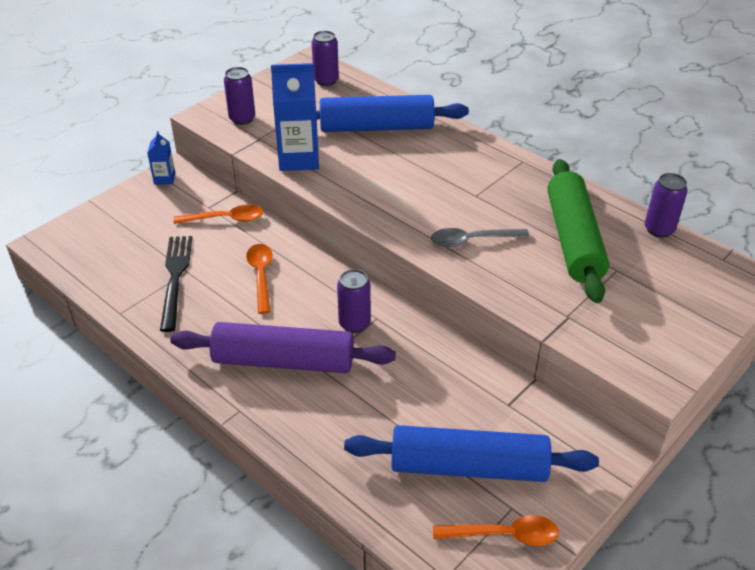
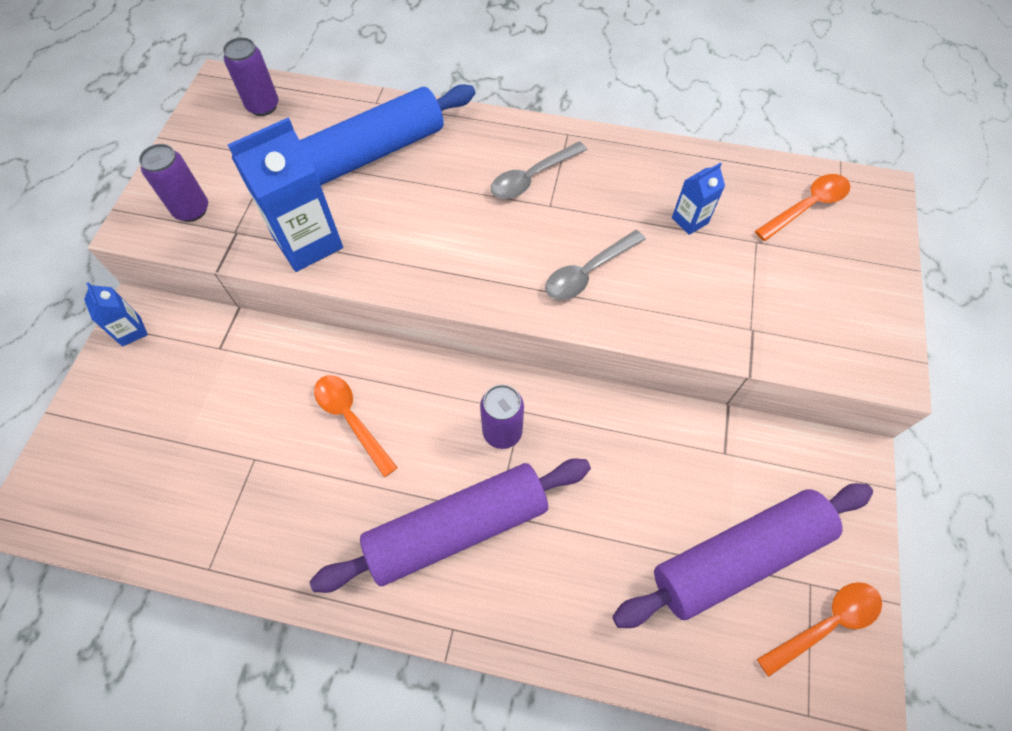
camera: 30 degrees left, 20 degrees up
black fork [160,236,192,332] -> none
orange spoon [173,205,263,224] -> orange spoon moved to [755,174,850,241]
blue rolling pin [344,425,599,482] -> purple rolling pin [612,483,873,628]
green rolling pin [547,159,609,303] -> blue carton [672,162,725,235]
purple can [645,173,688,238] -> none
none -> grey spoon [491,141,587,199]

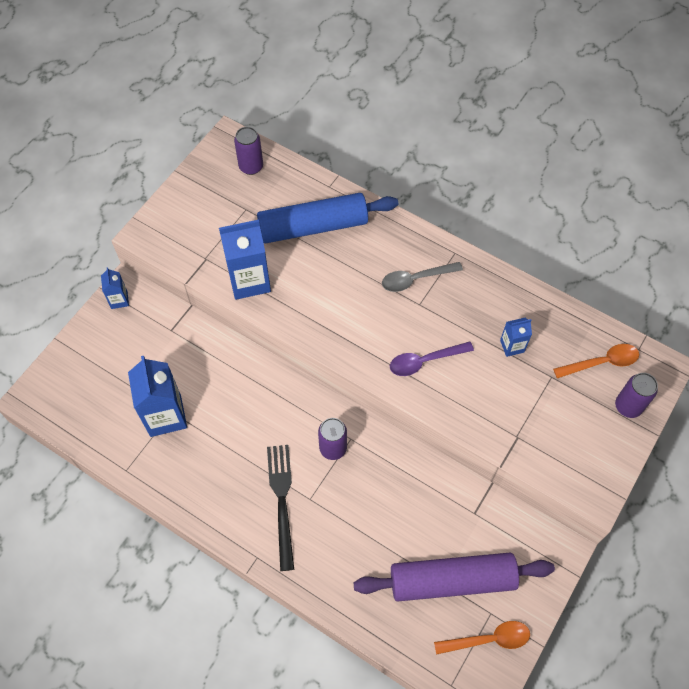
camera: 20 degrees right, 0 degrees up
purple can [139,144,208,222] -> purple can moved to [615,373,658,418]
purple rolling pin [310,459,591,593] -> black fork [267,445,294,571]
orange spoon [314,375,398,477] -> none
grey spoon [545,230,646,300] -> purple spoon [390,341,474,376]
none -> blue carton [128,356,187,437]

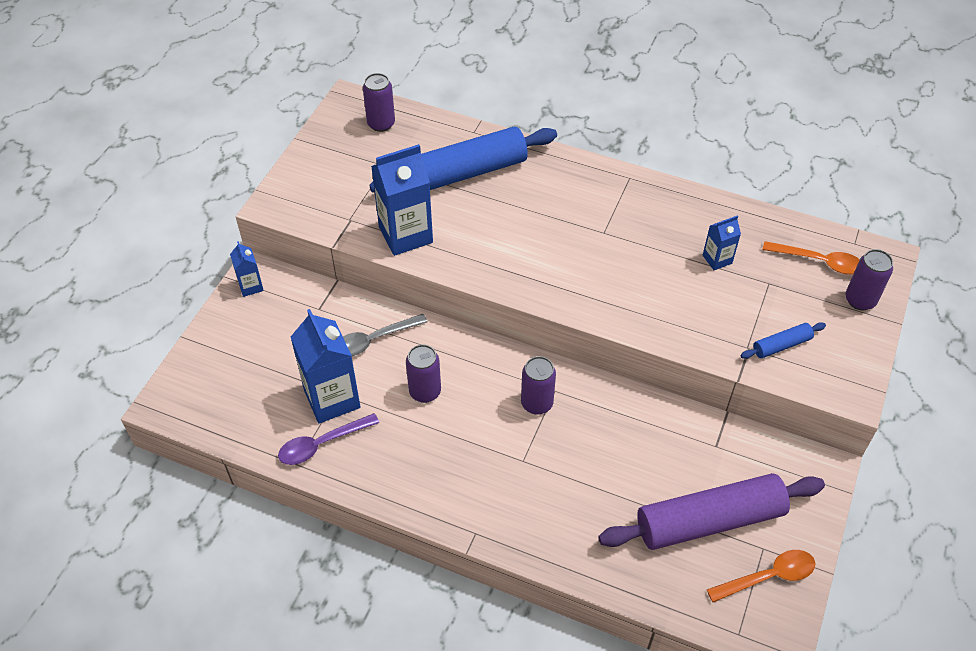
camera: 10 degrees left, 10 degrees down
black fork [267,445,294,571] -> none
grey spoon [382,262,463,292] -> grey spoon moved to [343,314,428,356]
purple spoon [390,341,474,376] -> purple spoon moved to [278,413,379,465]
orange spoon [553,344,639,378] -> orange spoon turned 45 degrees clockwise [762,241,860,275]
none -> purple can [406,344,441,403]
none -> blue rolling pin [740,322,826,359]

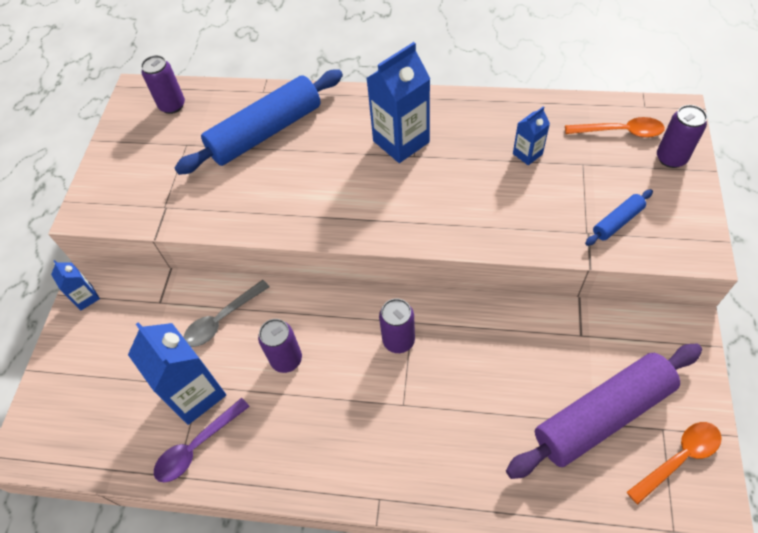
camera: 10 degrees left, 5 degrees up
blue carton [371,144,433,256] -> blue carton moved to [366,42,430,163]

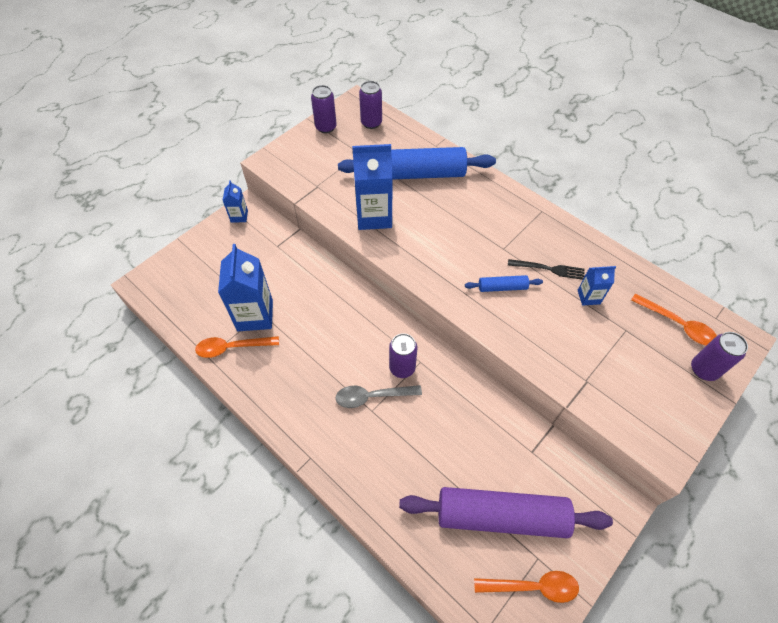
camera: 30 degrees right, 0 degrees up
purple spoon [154,398,250,483] -> orange spoon [195,336,279,358]
grey spoon [184,280,269,347] -> grey spoon moved to [335,385,422,408]
purple can [258,319,302,373] -> purple can moved to [311,85,337,133]
blue carton [366,42,430,163] -> blue carton moved to [352,144,393,230]
blue rolling pin [585,189,653,246] -> blue rolling pin moved to [465,275,543,292]
none -> black fork [508,259,585,280]

